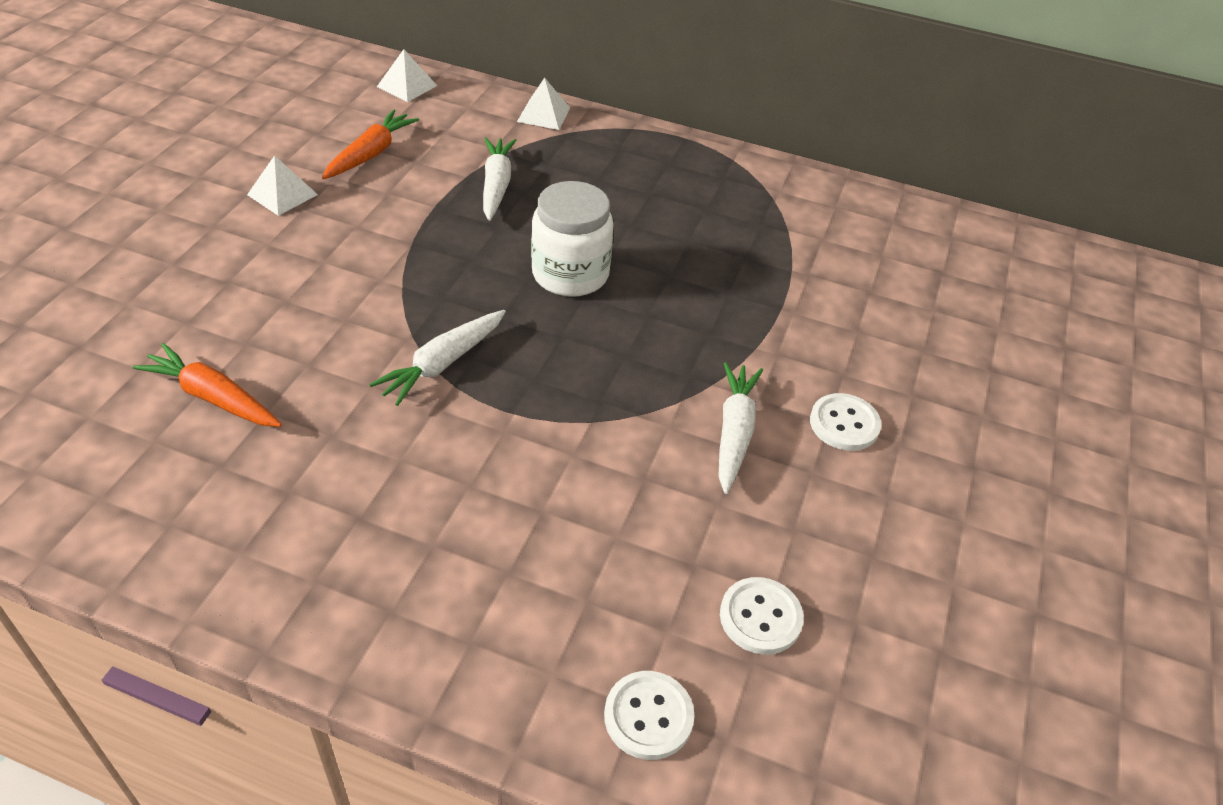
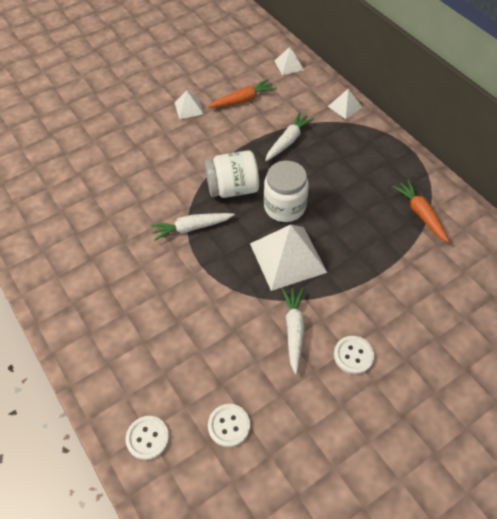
camera: 40 degrees right, 10 degrees up
orange carrot [133,343,282,427] -> orange carrot moved to [393,180,450,243]
white carrot [719,362,763,494] -> white carrot turned 45 degrees counterclockwise [282,288,305,374]
none -> white jar [205,150,259,198]
none -> white pyramid [250,225,327,291]

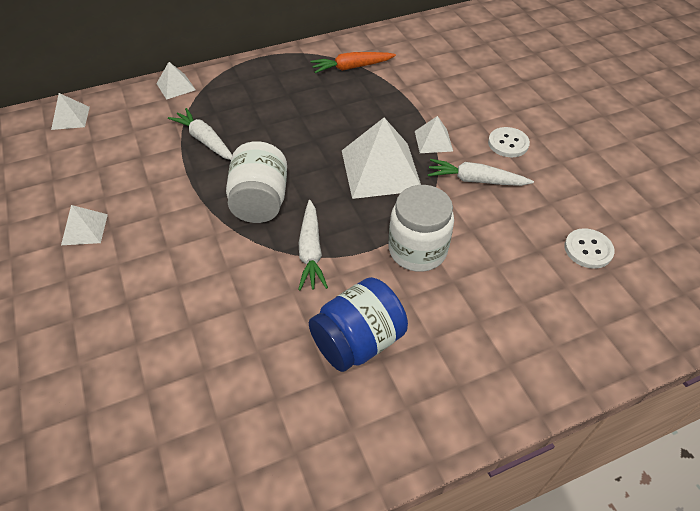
camera: 80 degrees left, 5 degrees down
white button [126,416,169,460] -> none
orange carrot [208,79,276,108] -> none
white jar [264,161,309,222] -> white jar moved to [388,185,454,272]
none -> blue jar [309,277,408,372]
none -> white pyramid [415,116,453,153]

